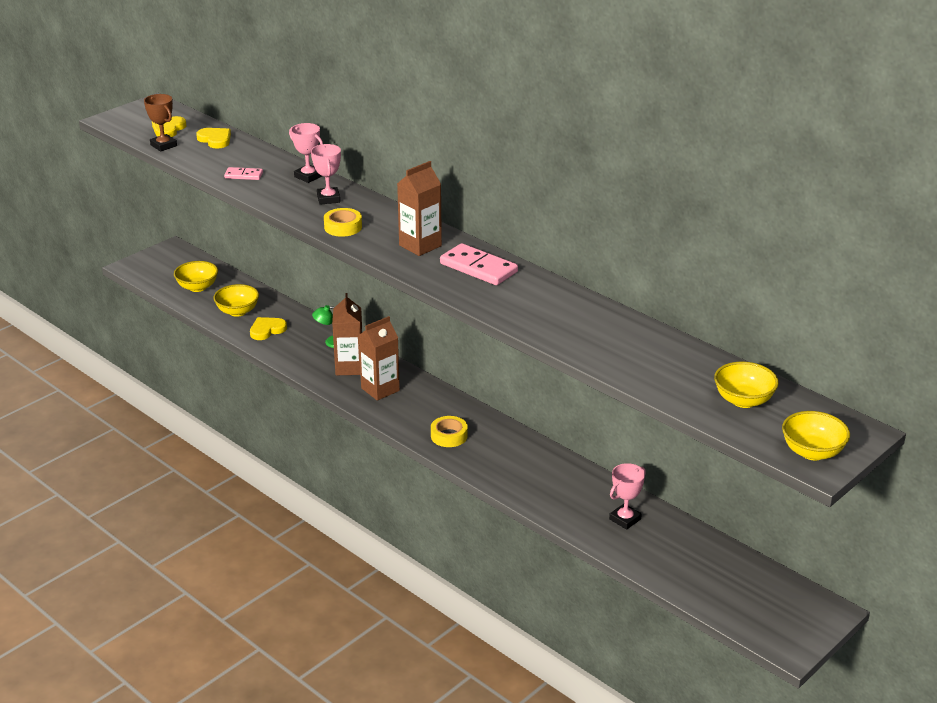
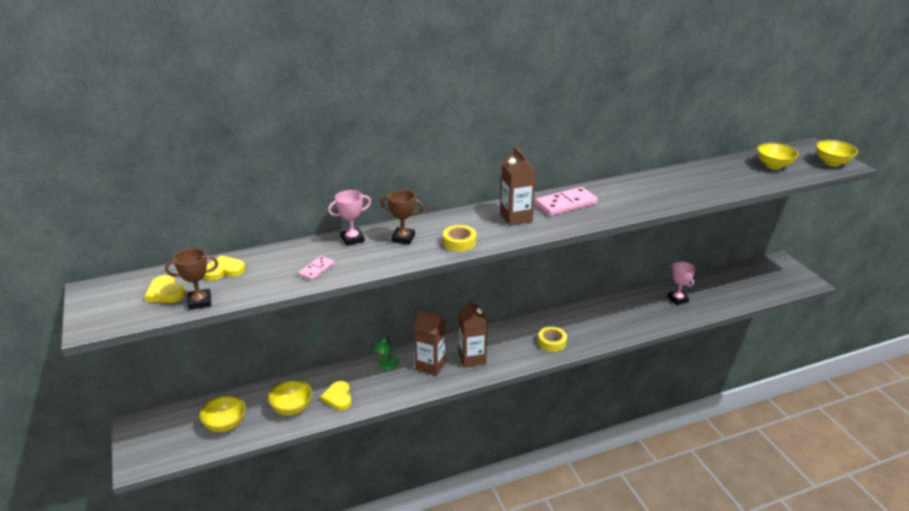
camera: 65 degrees left, 0 degrees up
pink trophy [311,144,341,205] -> brown trophy [380,189,424,245]

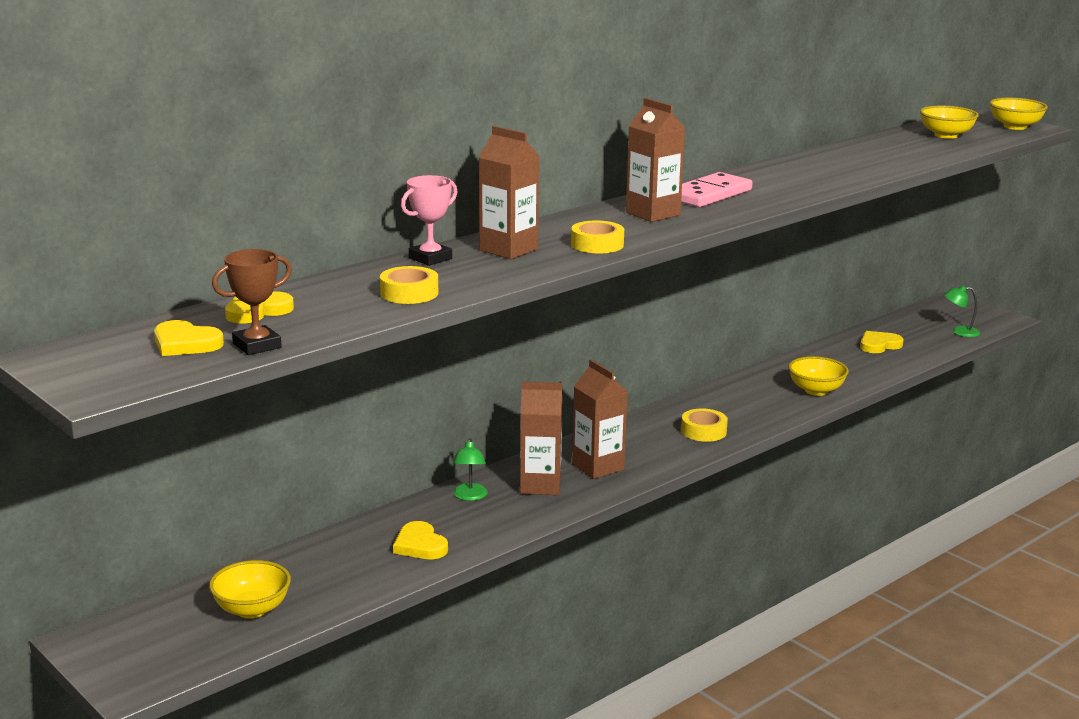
camera: 20 degrees left, 10 degrees down
yellow bowl [268,380,313,415] -> yellow bowl moved to [788,356,849,396]
pink domino [298,256,334,281] -> yellow tape [380,266,438,304]
brown trophy [380,189,424,245] -> brown carton [479,126,540,259]
pink trophy [667,262,695,305] -> none
none -> yellow heart [860,331,904,353]
none -> green lamp [944,285,980,337]

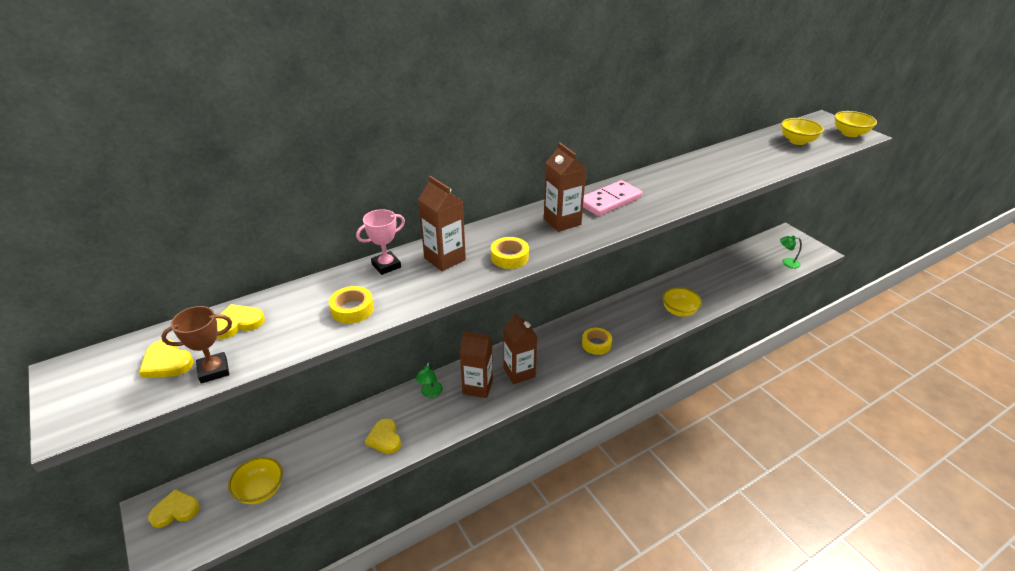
camera: 10 degrees right, 15 degrees up
yellow heart [860,331,904,353] -> yellow heart moved to [148,489,199,528]

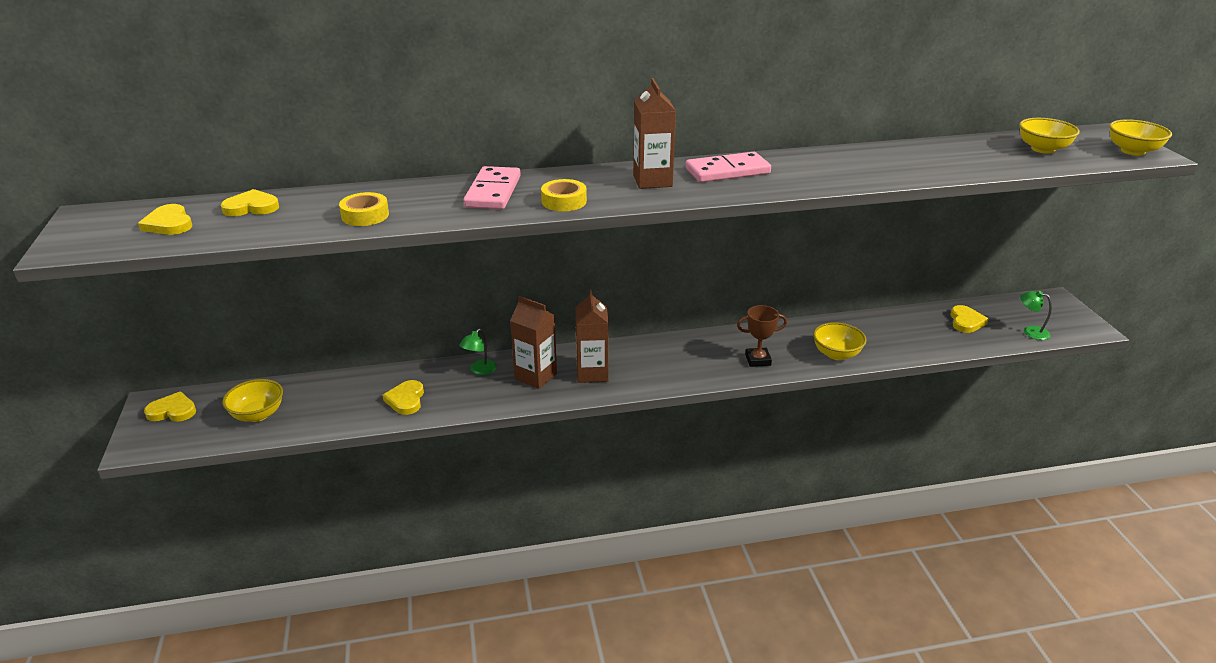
camera: 20 degrees right, 5 degrees down
brown trophy [161,306,232,384] -> brown trophy moved to [737,305,787,367]
pink trophy [356,209,405,275] -> none
brown carton [418,176,466,271] -> pink domino [464,166,521,209]
yellow tape [582,328,612,355] -> none
none -> yellow heart [950,305,989,333]

